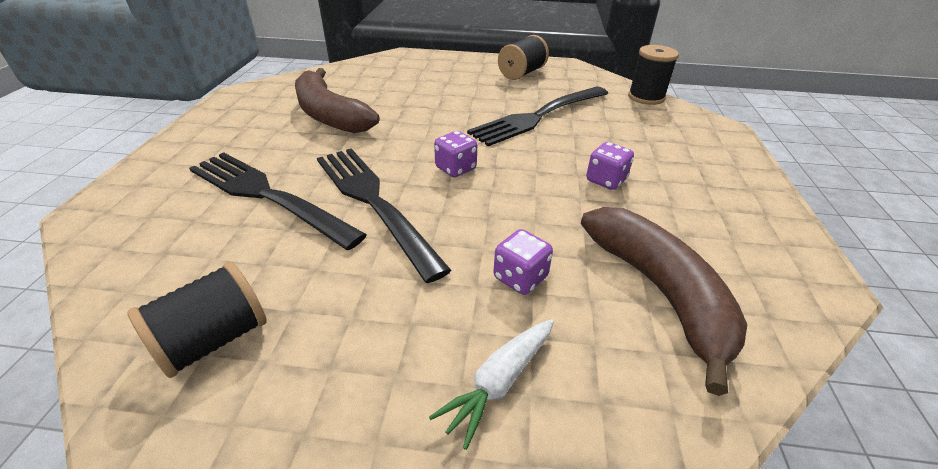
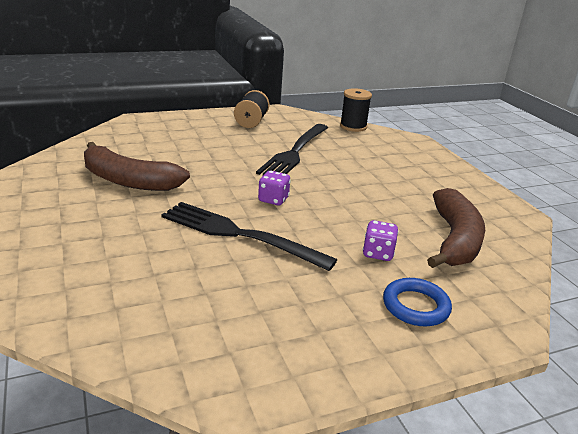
camera: 30 degrees left, 10 degrees down
black spool [127,262,267,378] -> none
black fork [189,152,367,250] -> none
white carrot [429,319,554,450] -> blue ring [383,278,452,326]
brown banana [581,207,747,396] -> brown banana turned 60 degrees clockwise [427,188,485,268]
purple dice [586,142,634,190] -> none

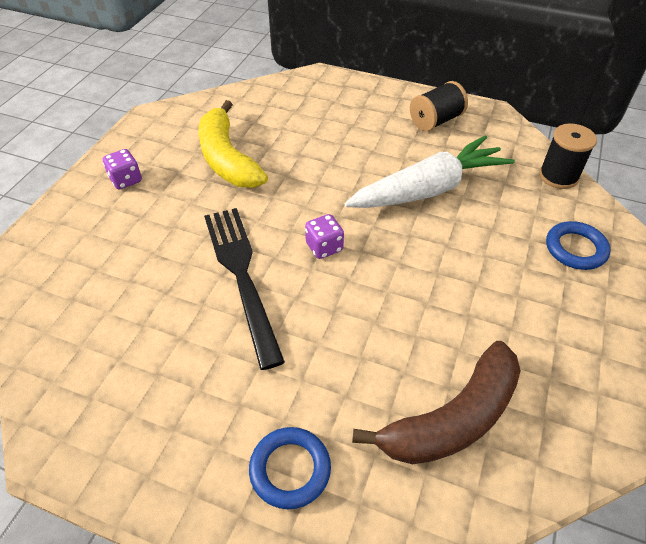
camera: 45 degrees right, 20 degrees up
brown banana [84,142,190,191] -> yellow banana [198,100,268,188]
black fork [256,124,328,175] -> white carrot [345,135,515,208]
purple dice [363,220,398,261] -> purple dice moved to [103,149,142,190]
none -> blue ring [546,221,611,270]

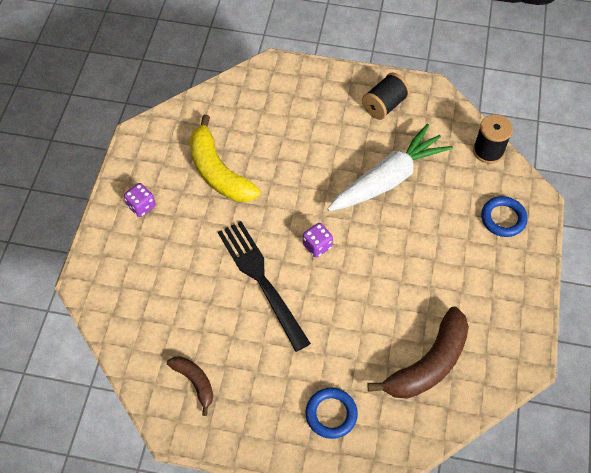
camera: 10 degrees left, 10 degrees up
none -> brown banana [167,356,213,416]

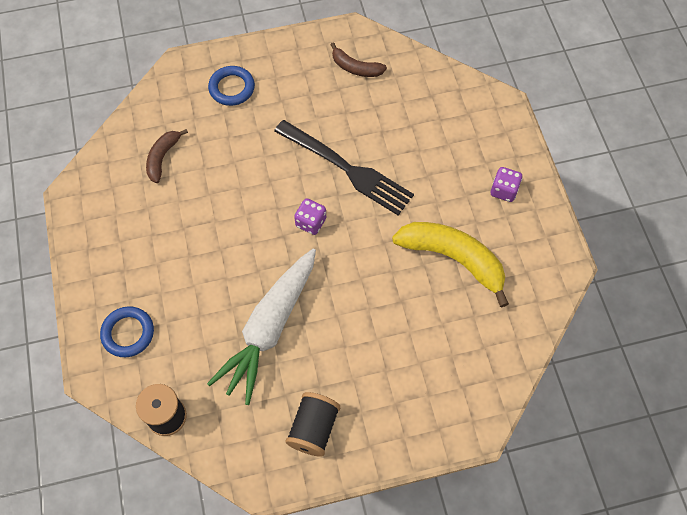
camera: 155 degrees right, 5 degrees up
brown banana [367,307,469,399] -> brown banana [146,129,188,183], size x0.54

